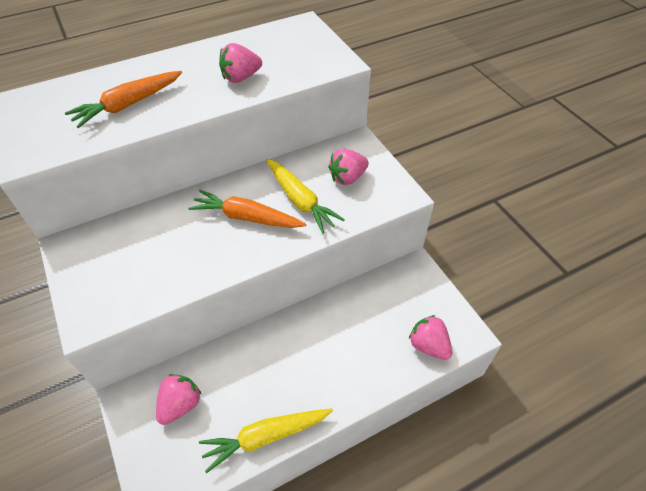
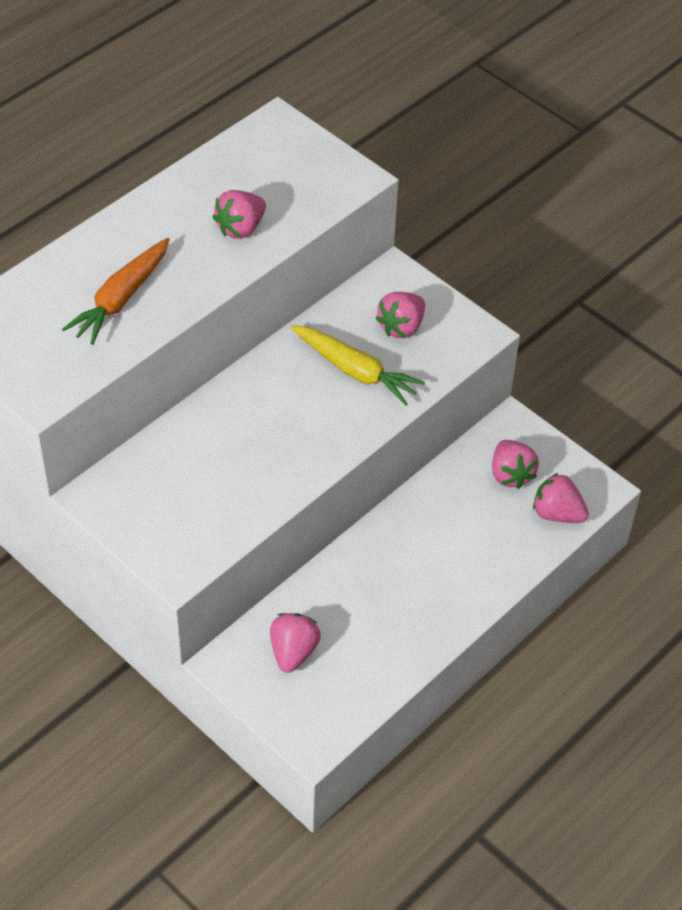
camera: 20 degrees left, 0 degrees up
orange carrot [188,190,306,228] -> none
yellow carrot [199,408,333,473] -> none
none -> pink strawberry [492,440,539,489]

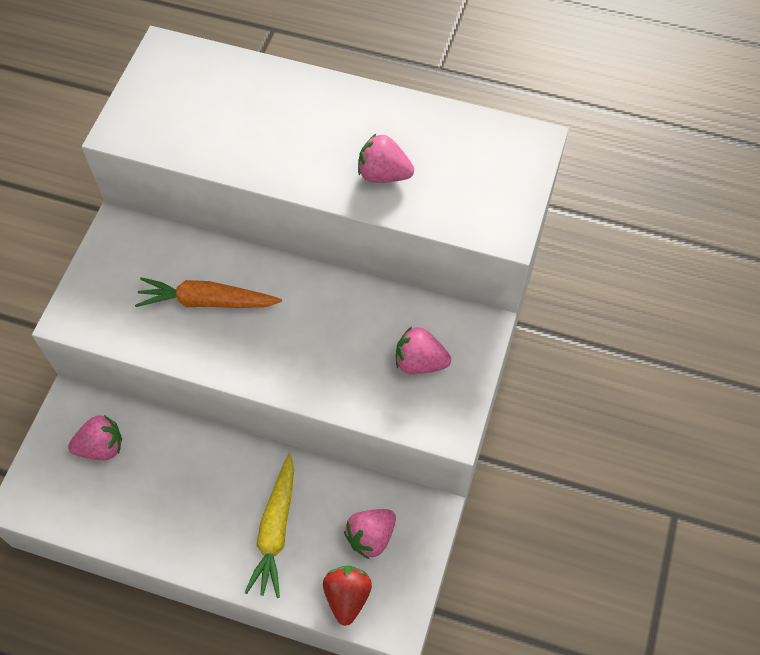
camera: 65 degrees right, 10 degrees up
orange carrot [62,238,170,345] -> orange carrot moved to [135,277,282,308]
yellow carrot [290,325,425,406] -> yellow carrot moved to [244,454,294,598]
pink strawberry [533,473,589,523] -> red strawberry [323,566,372,626]

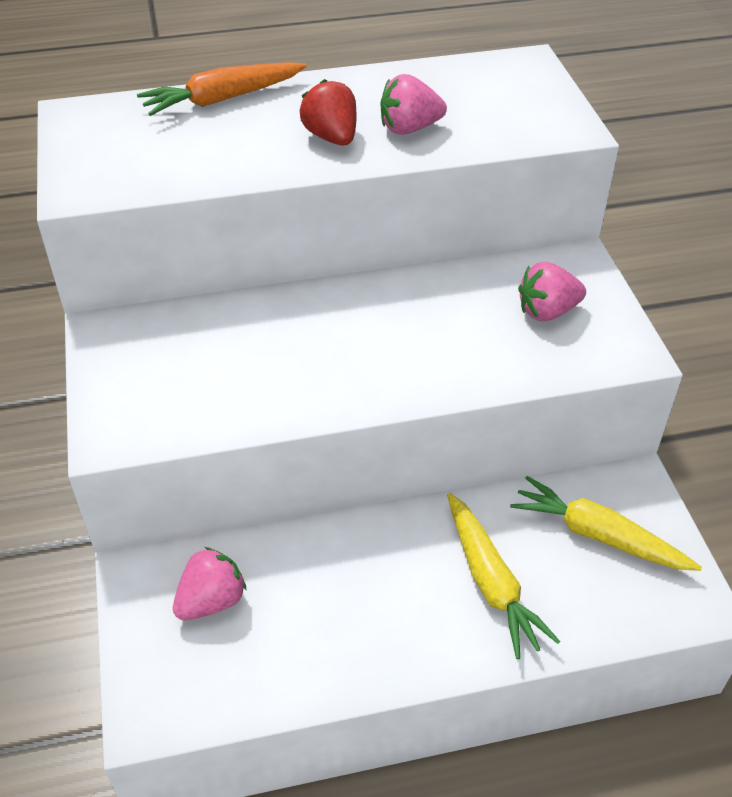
camera: 30 degrees left, 15 degrees down
orange carrot [135,277,282,308] -> orange carrot moved to [137,62,307,116]
red strawberry [323,566,372,626] -> red strawberry moved to [300,79,357,145]
pink strawberry [344,509,396,560] -> yellow carrot [510,476,702,571]

